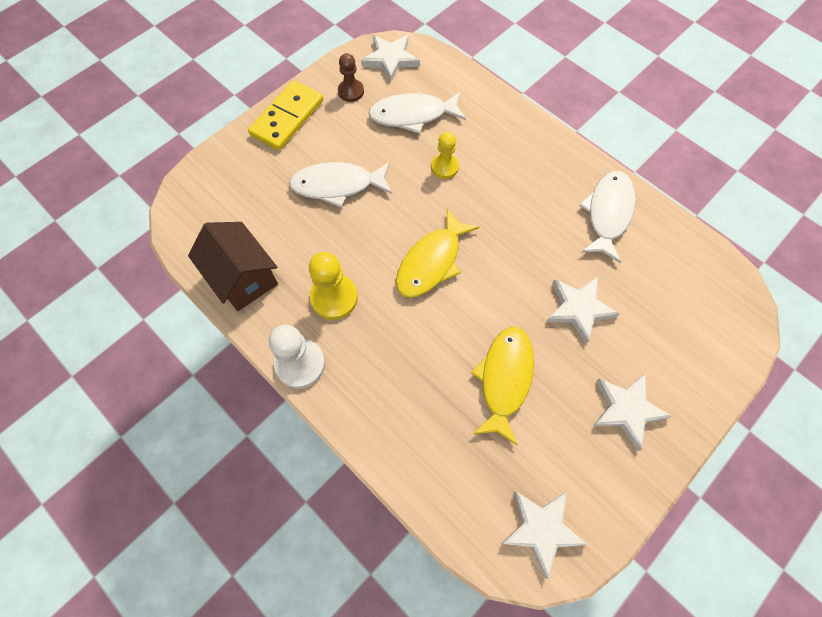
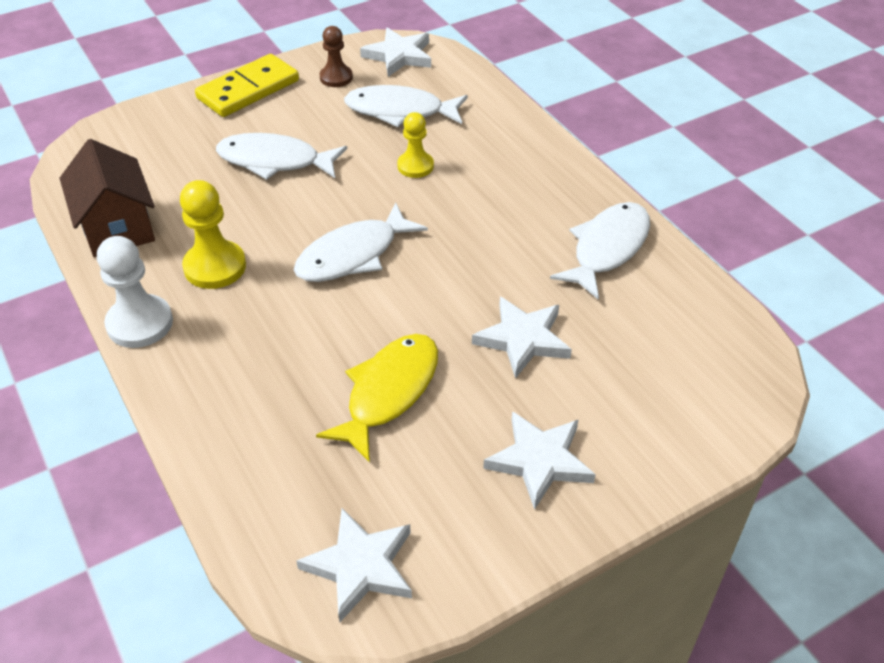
camera: 15 degrees right, 20 degrees down
yellow fish [396,209,479,298] -> white fish [294,202,428,282]

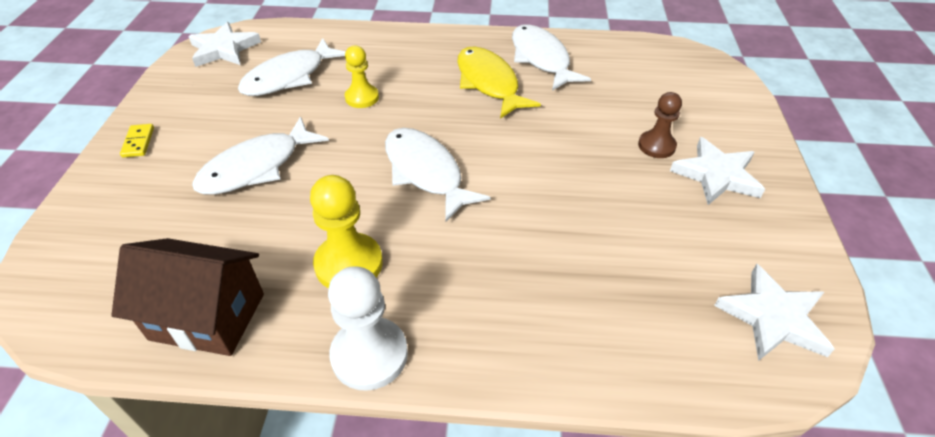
camera: 55 degrees left, 0 degrees up
yellow domino [195,54,299,117] -> yellow domino [120,124,154,158], size x0.43
white fish [294,202,428,282] -> white fish turned 150 degrees clockwise [385,128,491,221]
yellow fish [316,334,438,463] -> yellow fish moved to [457,46,541,119]
brown pawn [319,26,353,87] -> brown pawn moved to [638,92,682,158]
white star [472,297,572,379] -> none

